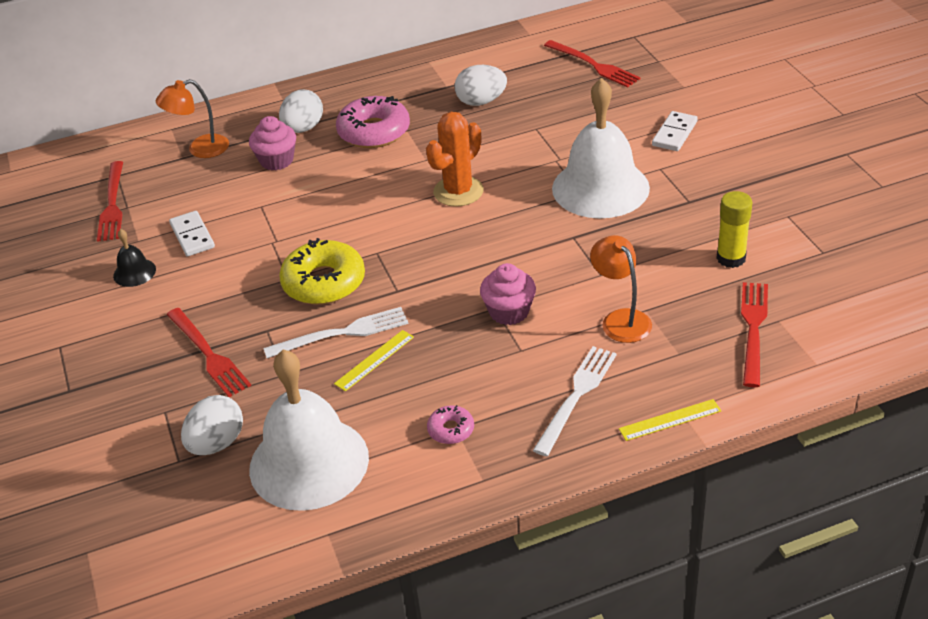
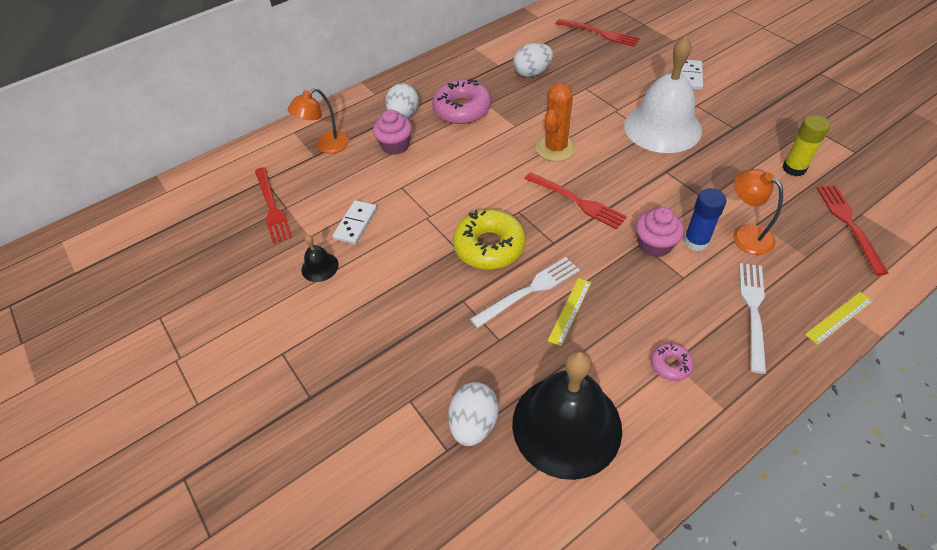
camera: 15 degrees left, 10 degrees up
red fork [167,308,251,397] -> red fork moved to [525,172,627,229]
white domino [169,211,215,256] -> white domino turned 60 degrees clockwise [332,200,377,245]
white bell [249,350,369,511] -> black bell [512,350,622,480]
none -> blue glue stick [683,188,727,251]

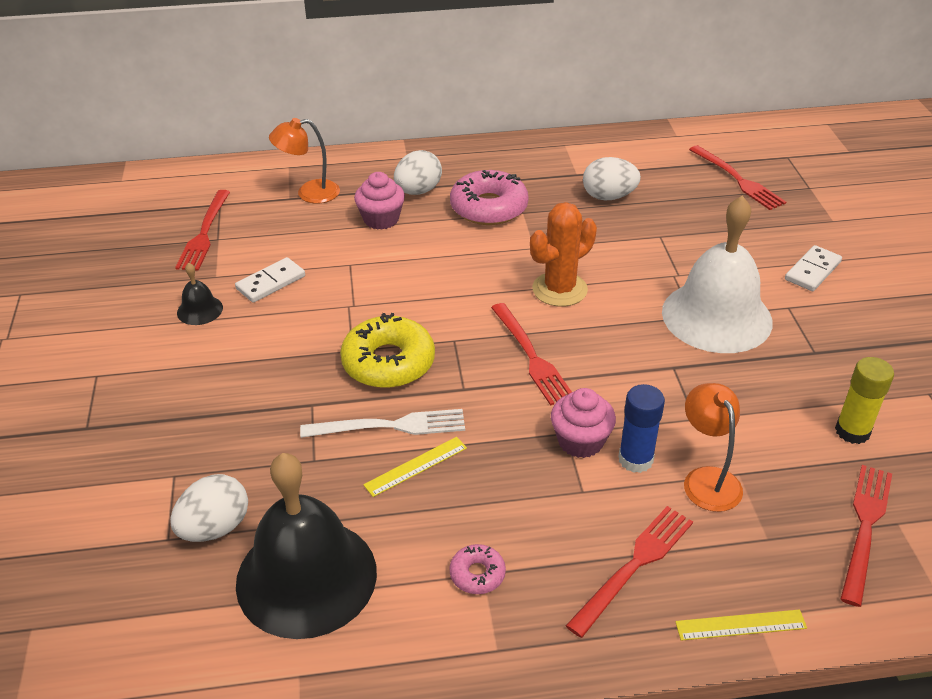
camera: 25 degrees right, 10 degrees down
white fork [739,263,767,374] -> red fork [566,506,693,638]

